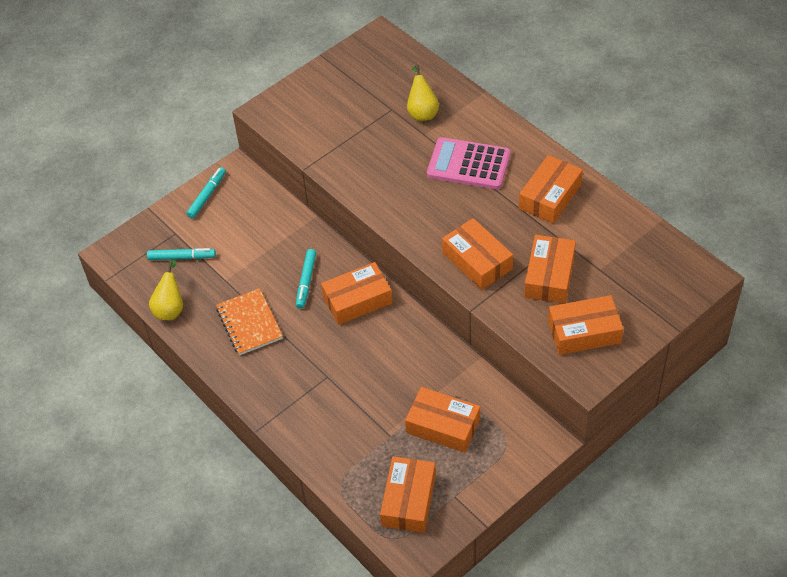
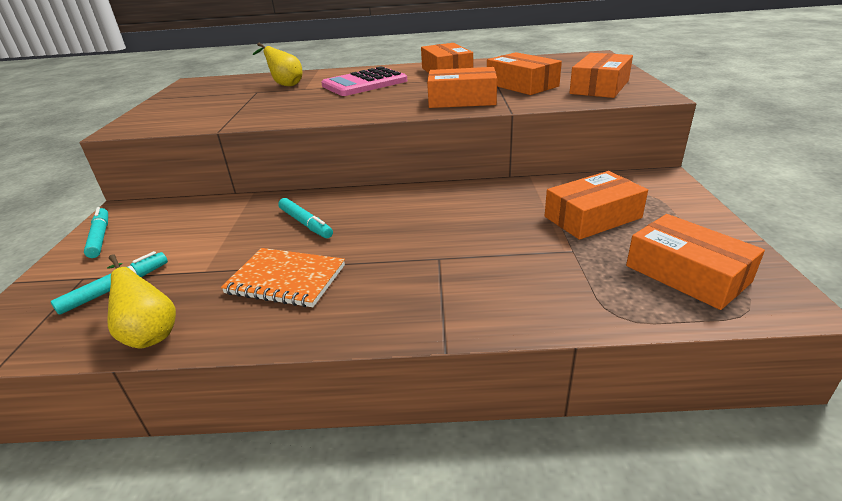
camera: 50 degrees left, 20 degrees down
orange box [321,262,392,325] -> none

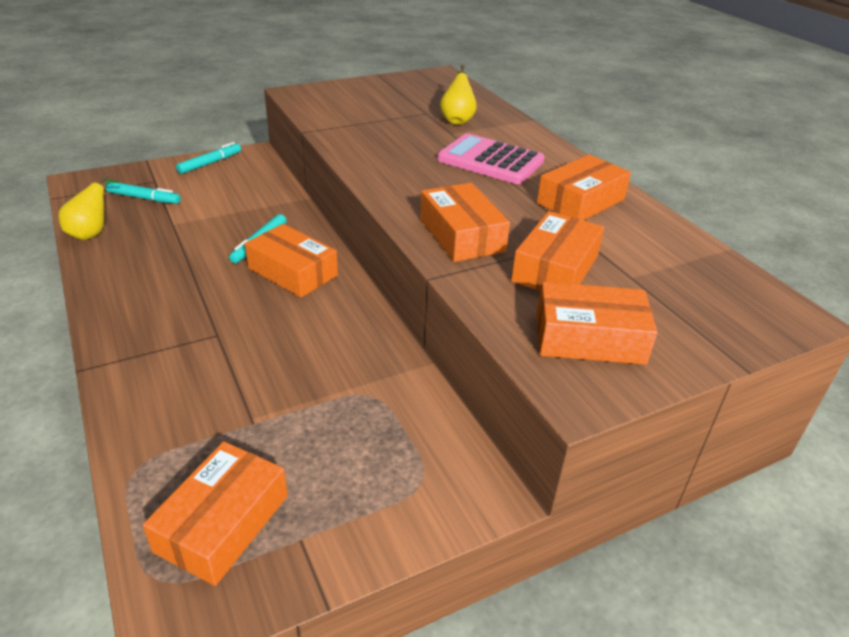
camera: 60 degrees right, 5 degrees up
orange notebook [221,248,345,307] -> none
orange box [545,171,648,240] -> orange box moved to [245,224,338,297]

